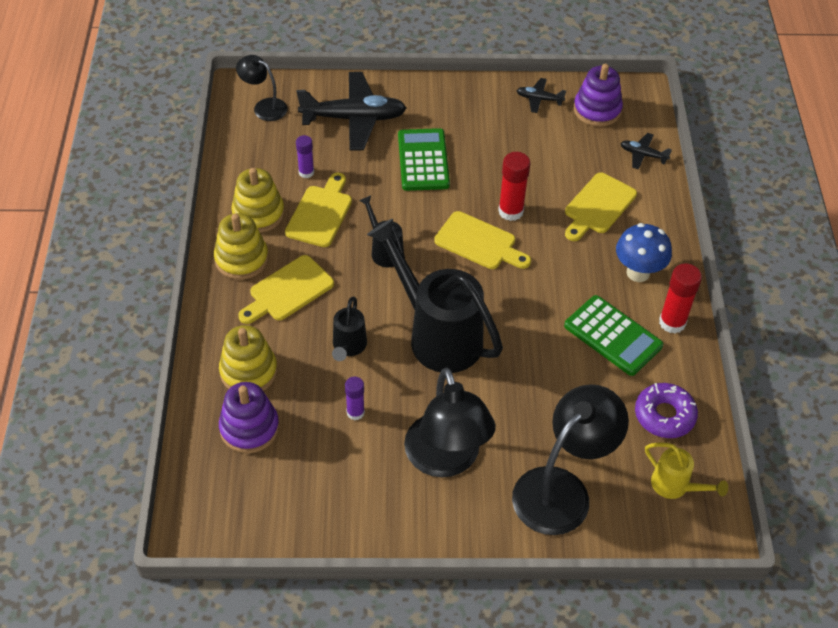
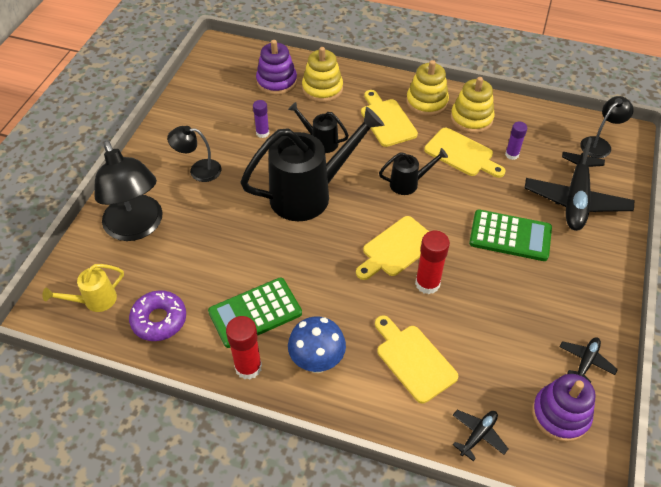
camera: 110 degrees right, 0 degrees up
black lamp [404,368,496,477] -> black lamp [167,126,221,182], size x0.55

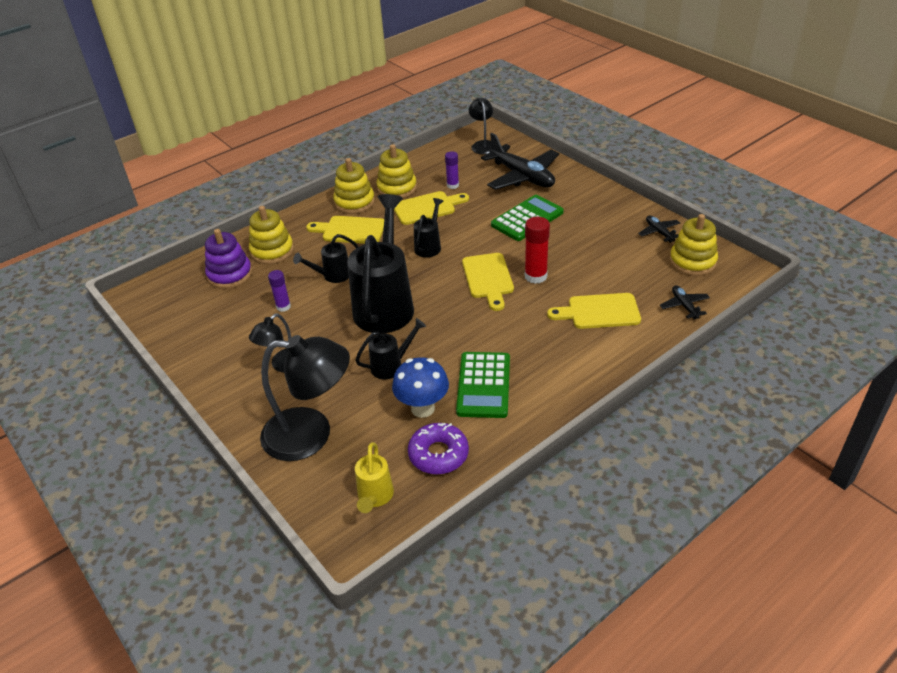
camera: 55 degrees left, 10 degrees down
red glue stick [226,316,262,380] -> none
blue mushroom [288,316,346,373] -> blue mushroom moved to [392,357,449,418]
purple stacking toy [532,374,595,442] -> yellow stacking toy [670,214,718,276]
none -> black watering can [355,318,426,379]

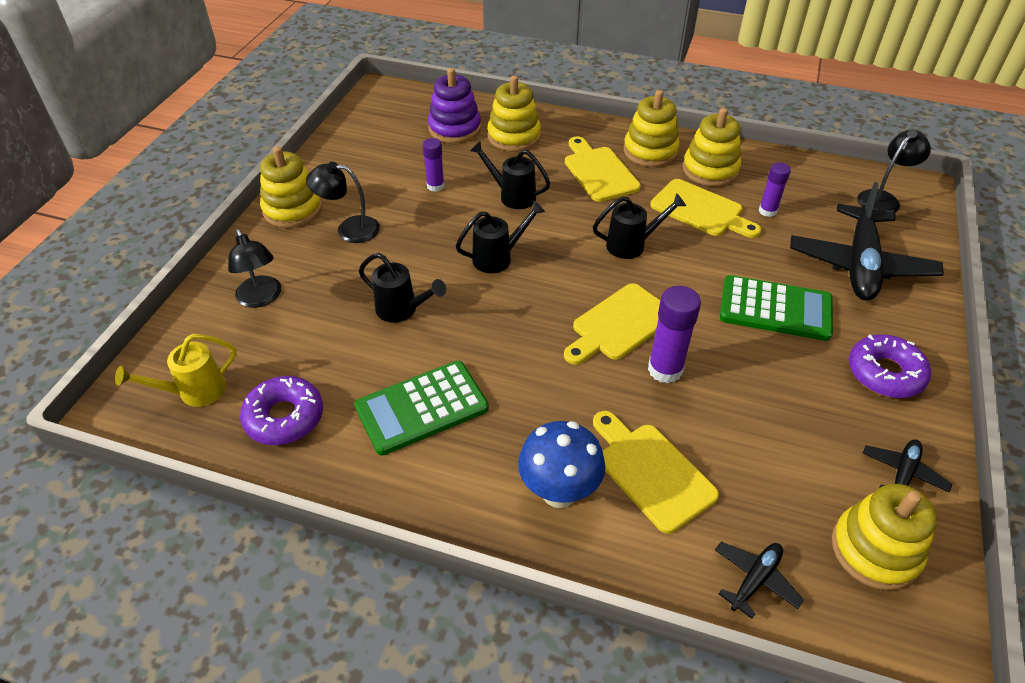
camera: 55 degrees right, 5 degrees up
black lamp [260,335,350,461] -> black lamp [228,229,281,308], size x0.55
black watering can [347,194,414,333] -> black watering can [456,201,545,273], size x0.47
blue mushroom [392,357,449,418] -> blue mushroom moved to [518,421,605,508]
red glue stick [525,217,550,284] -> purple glue stick [648,286,701,383]
none -> yellow stacking toy [260,146,322,228]
none -> purple donut [849,334,931,398]

